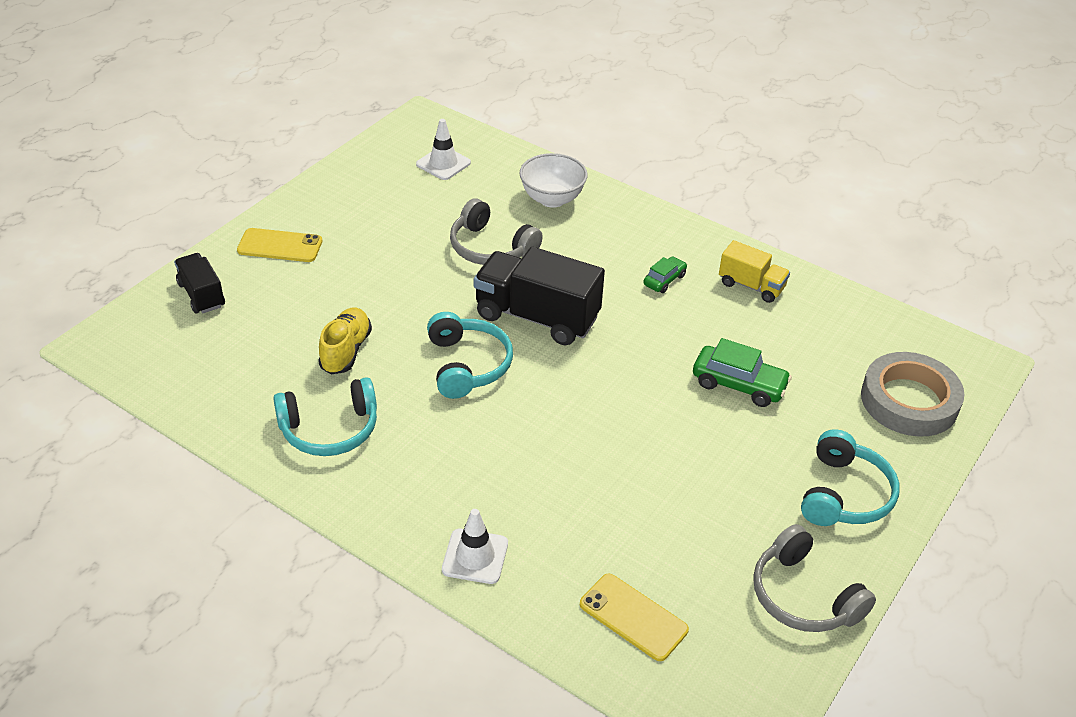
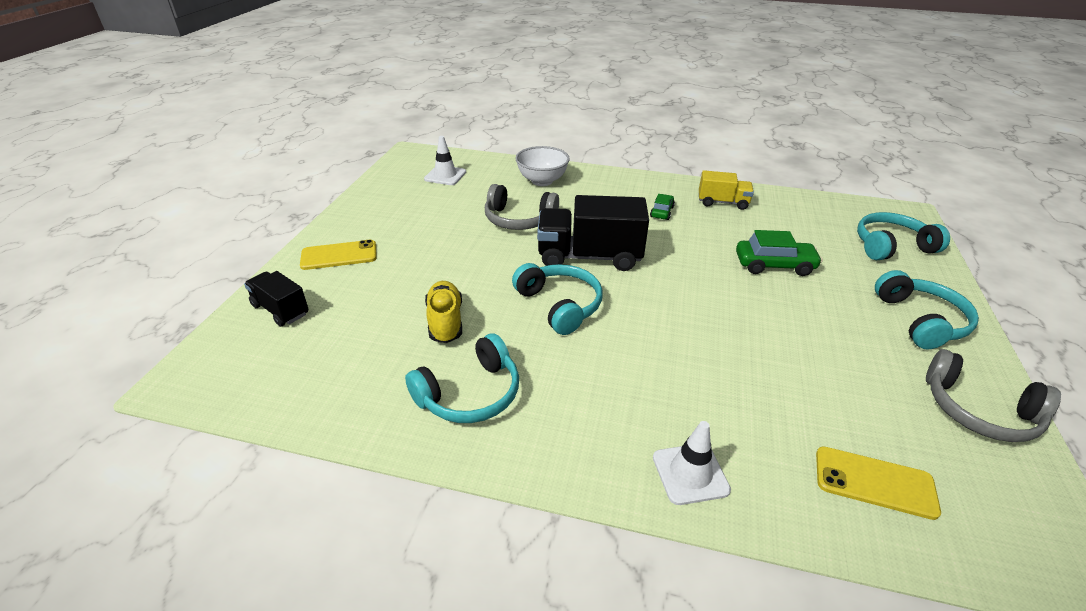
camera: 20 degrees left, 5 degrees down
grey tape [861,352,965,437] -> turquoise headphones [857,212,950,260]

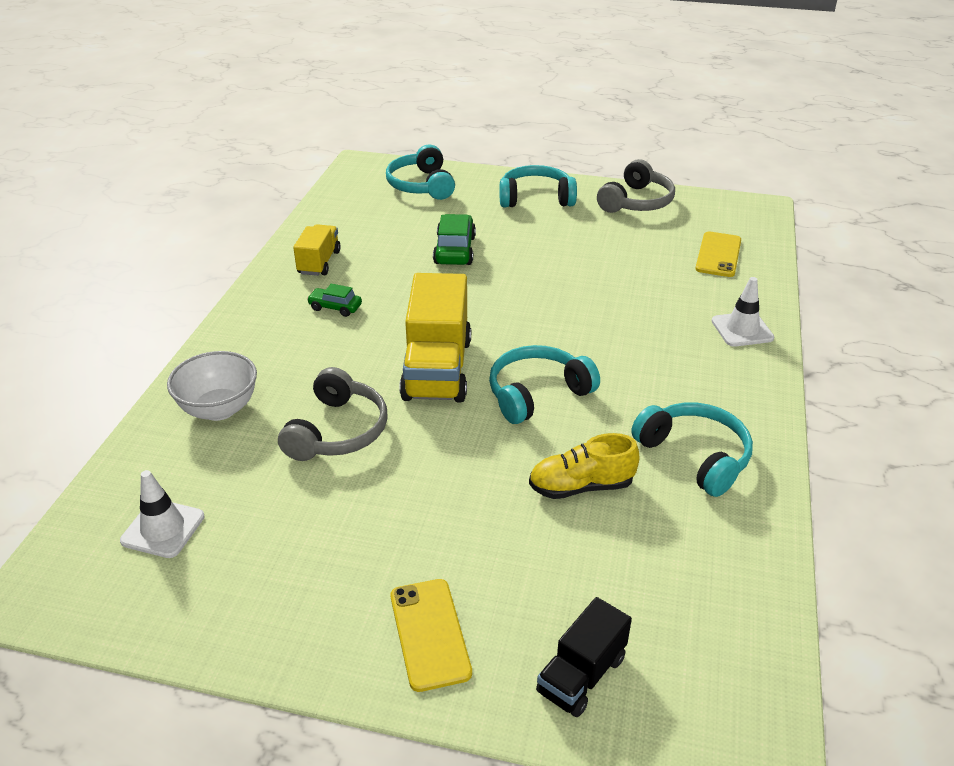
camera: 90 degrees left, 0 degrees up
black truck [537,195,649,271] -> yellow truck [399,273,471,403]

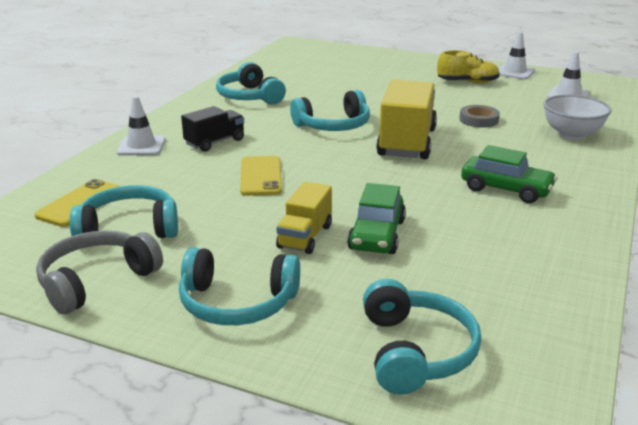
camera: 170 degrees left, 10 degrees down
grey headphones [278,367,388,461] -> grey tape [459,105,500,128]
yellow truck [293,224,341,276] -> yellow truck moved to [276,182,332,254]
green car [307,284,362,317] -> green car [461,145,557,203], size x1.68
yellow phone [391,579,472,692] -> yellow phone moved to [240,156,282,196]
yellow shoe [529,433,640,499] -> yellow shoe moved to [437,50,500,84]
black truck [536,597,632,717] -> black truck moved to [181,106,244,152]
none -> turquoise headphones [70,185,178,238]
none -> white traffic cone [499,32,535,79]

